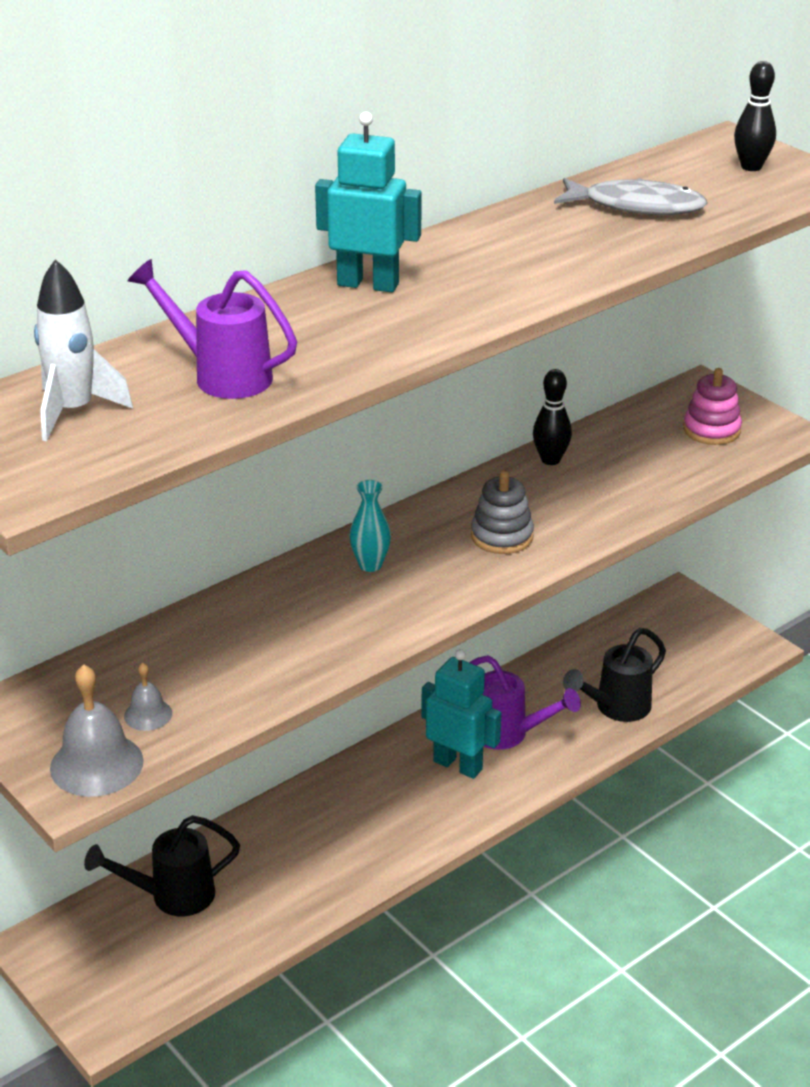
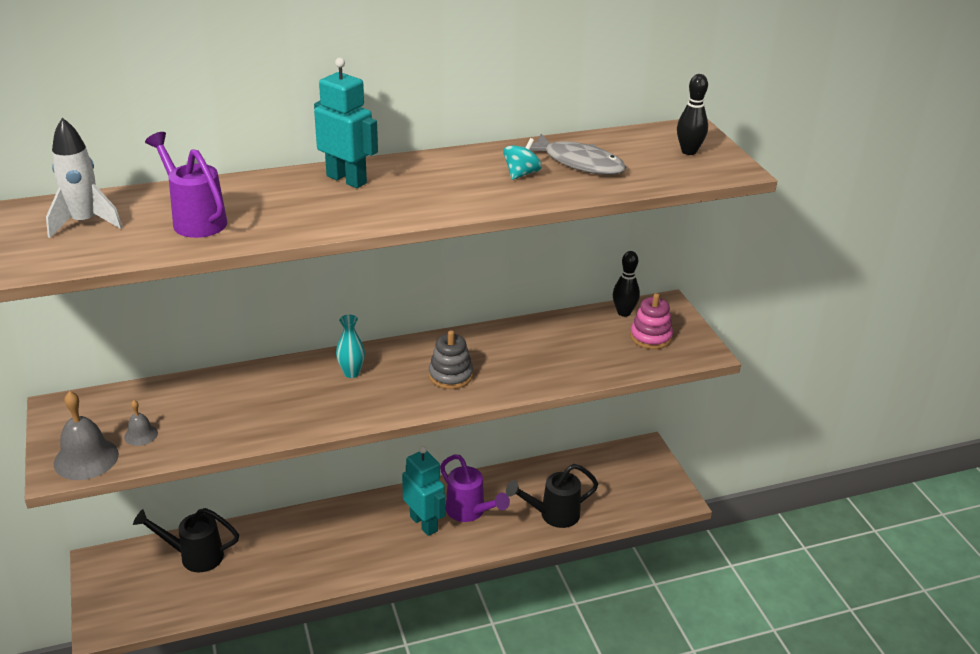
camera: 20 degrees right, 0 degrees up
black bowling pin [533,369,572,465] -> black bowling pin moved to [613,251,640,317]
none -> turquoise spinning top [503,138,542,180]

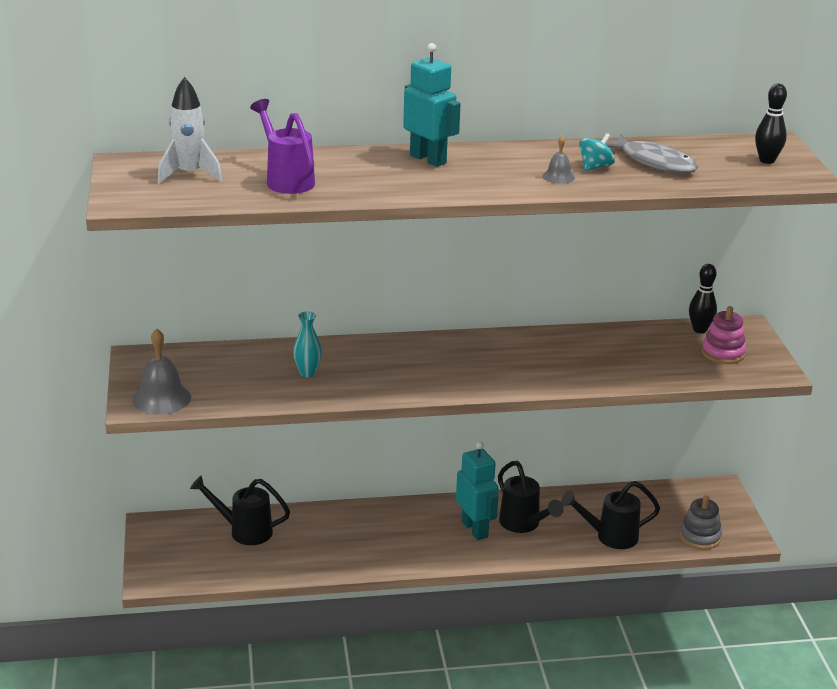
camera: 10 degrees right, 5 degrees down
grey bell [124,400,158,446] -> grey bell moved to [543,136,575,184]
turquoise vase [336,315,365,378] -> turquoise vase moved to [293,311,322,377]
grey stacking toy [429,330,473,389] -> grey stacking toy moved to [680,495,722,550]
purple watering can [440,454,510,522] -> black watering can [498,461,564,533]

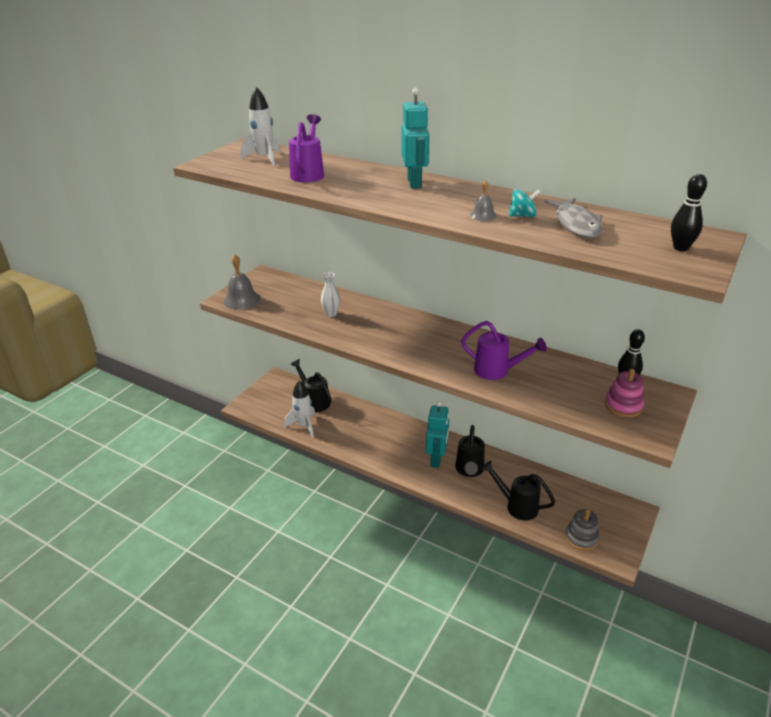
camera: 40 degrees right, 5 degrees up
turquoise vase [293,311,322,377] -> white vase [321,272,340,317]
none -> white rocket [284,381,316,438]
none -> purple watering can [461,321,547,380]

